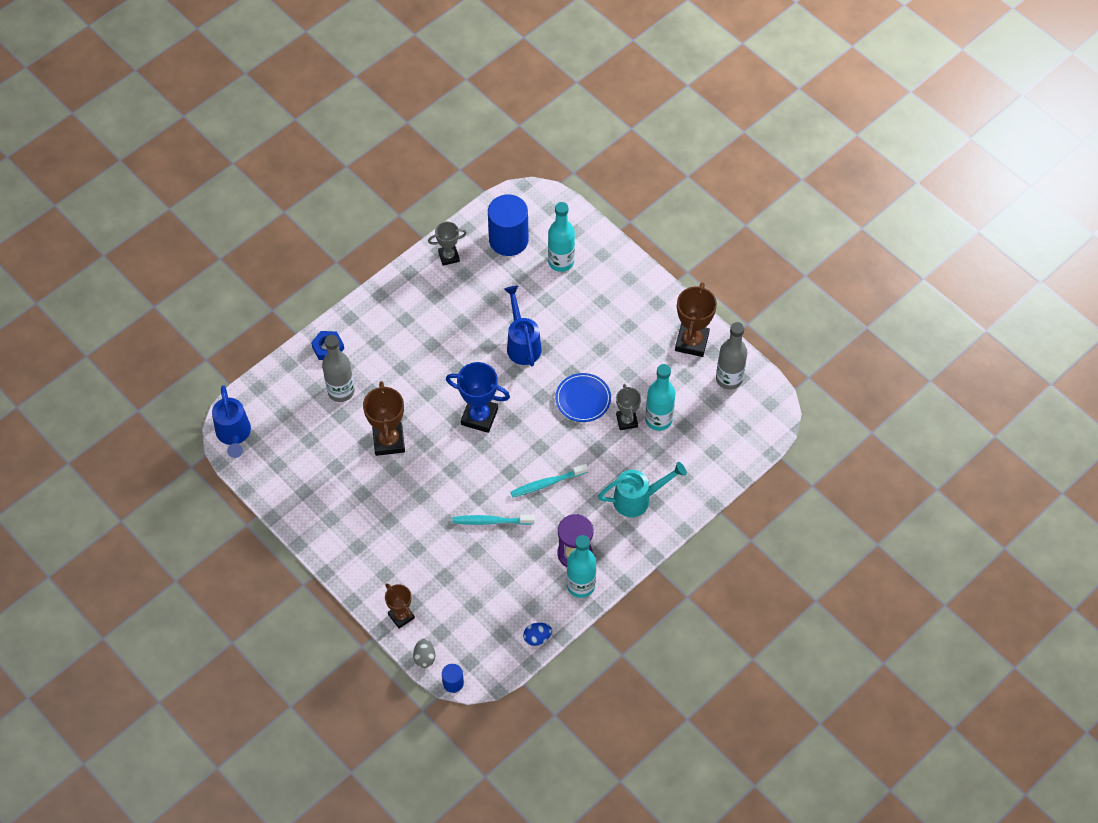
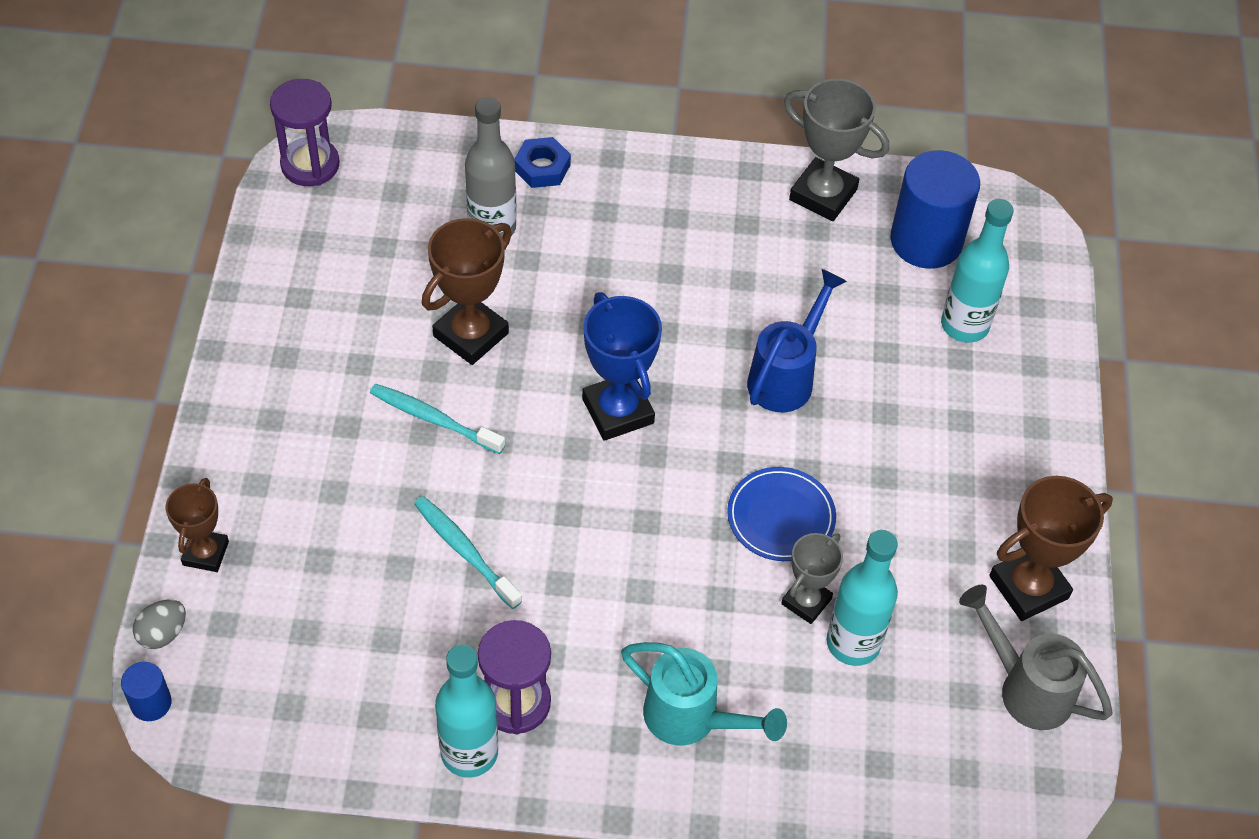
camera: 45 degrees right, 5 degrees down
blue watering can [212,385,251,458] -> purple hourglass [270,79,339,186]
grey trophy [428,222,467,266] -> grey trophy [784,79,889,221], size x1.60
turquoise toothbrush [511,464,588,497] -> turquoise toothbrush moved to [370,383,505,454]
blue egg [523,623,552,646] -> none
grey bottle [716,322,747,390] -> grey watering can [959,585,1113,730]

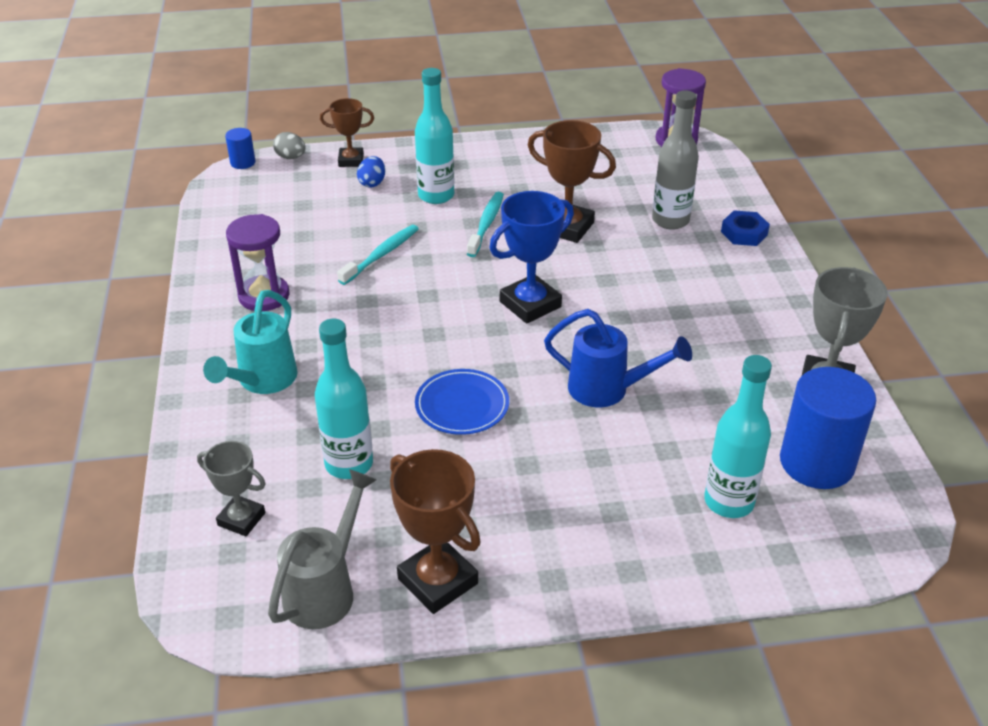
camera: 80 degrees right, 15 degrees down
turquoise bottle [435,645,498,778] -> turquoise bottle moved to [415,68,454,204]
grey trophy [781,533,843,624] -> grey trophy moved to [197,441,265,536]
none -> blue egg [357,156,385,188]

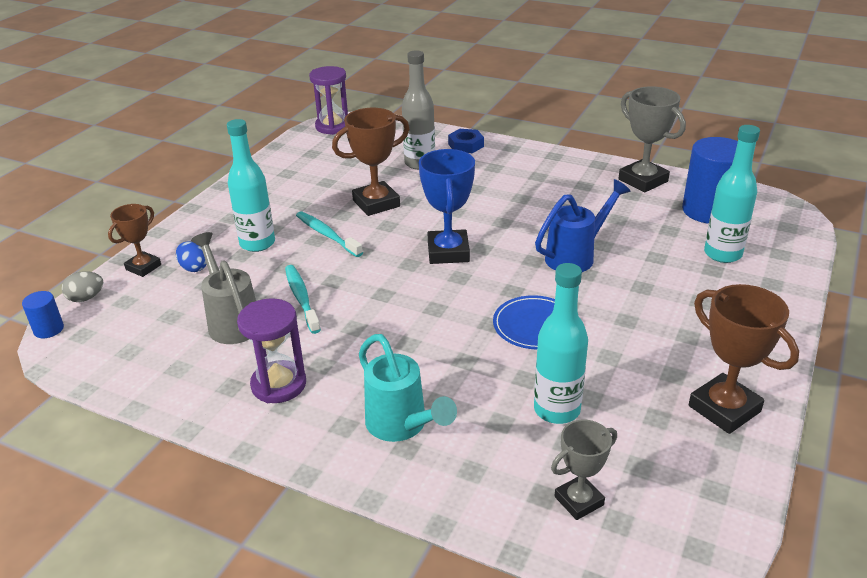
camera: 55 degrees left, 5 degrees down
grey watering can [268,469,377,629] -> grey watering can moved to [191,232,256,344]
brown trophy [390,449,480,614] -> brown trophy turned 60 degrees clockwise [688,284,799,434]

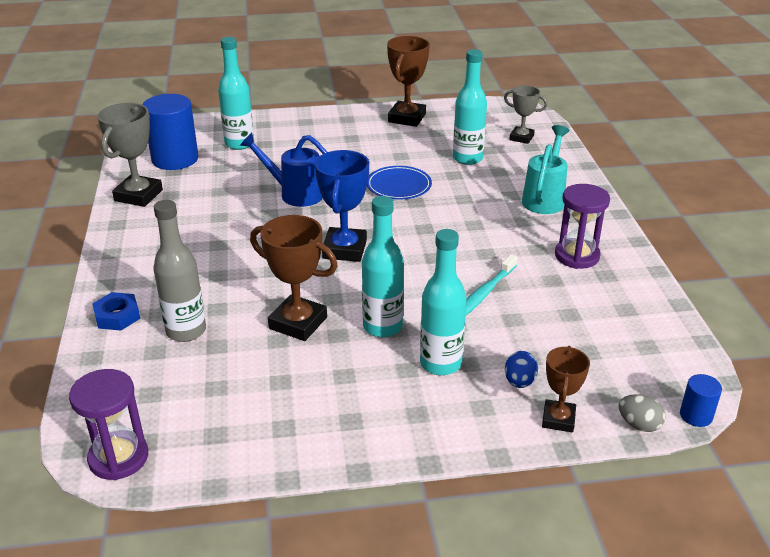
camera: 125 degrees left, 0 degrees up
brown trophy [108,204,161,277] -> brown trophy turned 75 degrees counterclockwise [542,346,590,432]
grey watering can [191,232,256,344] -> none
turquoise toothbrush [296,212,363,257] -> turquoise bottle [362,196,404,337]
blue trophy [419,149,475,264] -> blue trophy turned 45 degrees counterclockwise [315,150,369,262]

